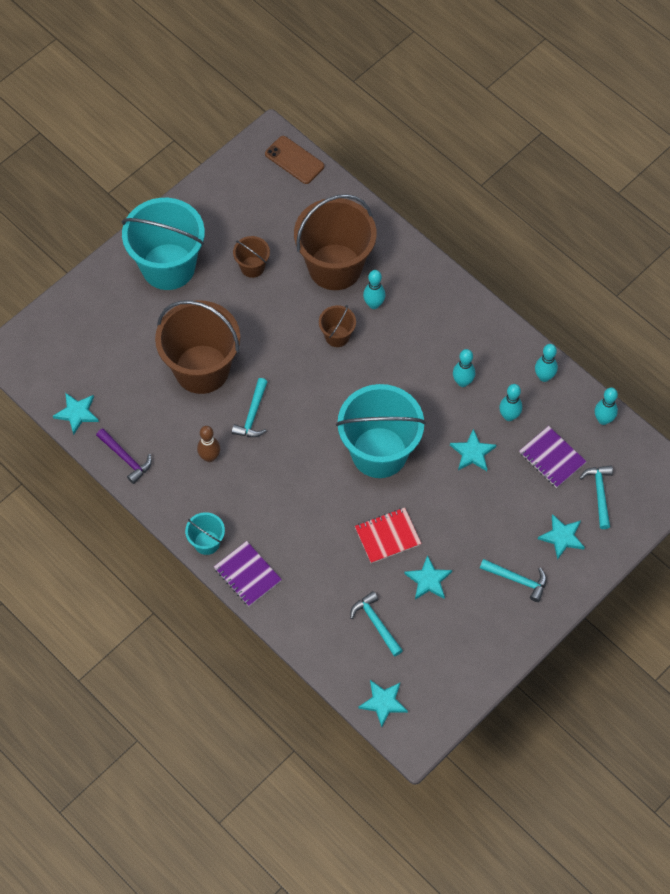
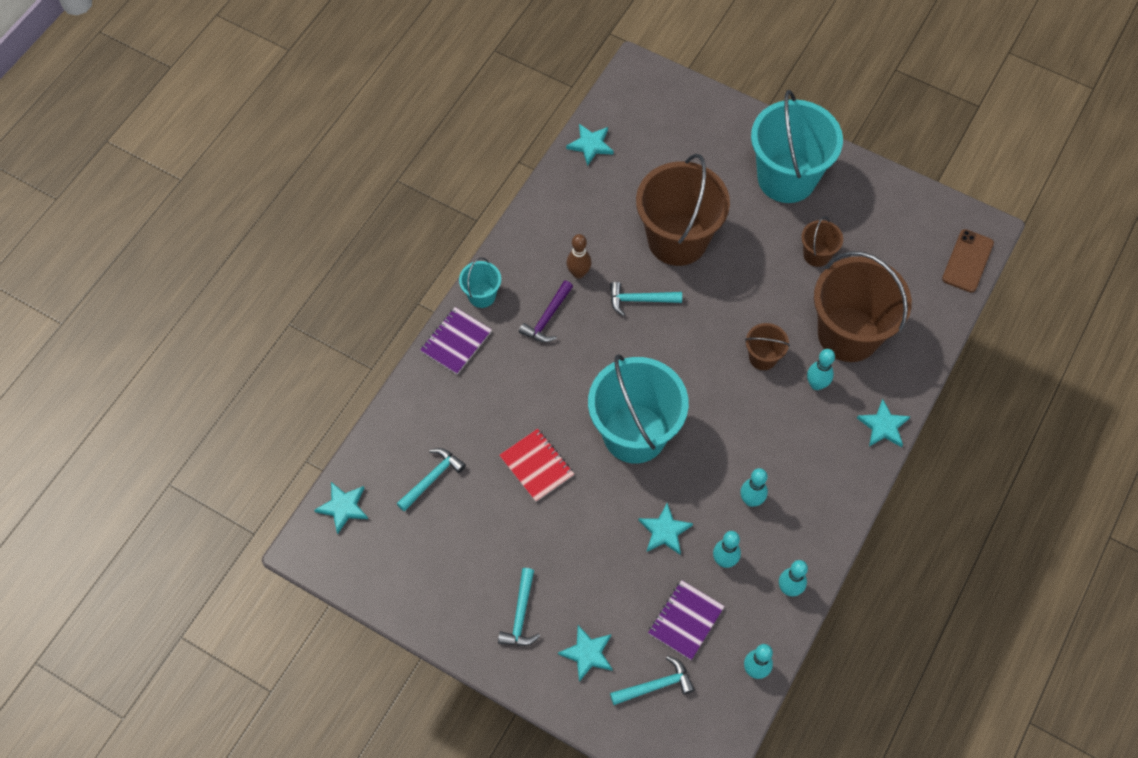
camera: 75 degrees right, 0 degrees up
purple hammer [96,428,152,484] -> purple hammer moved to [519,280,573,342]
turquoise star [404,555,452,600] -> turquoise star moved to [857,399,911,447]

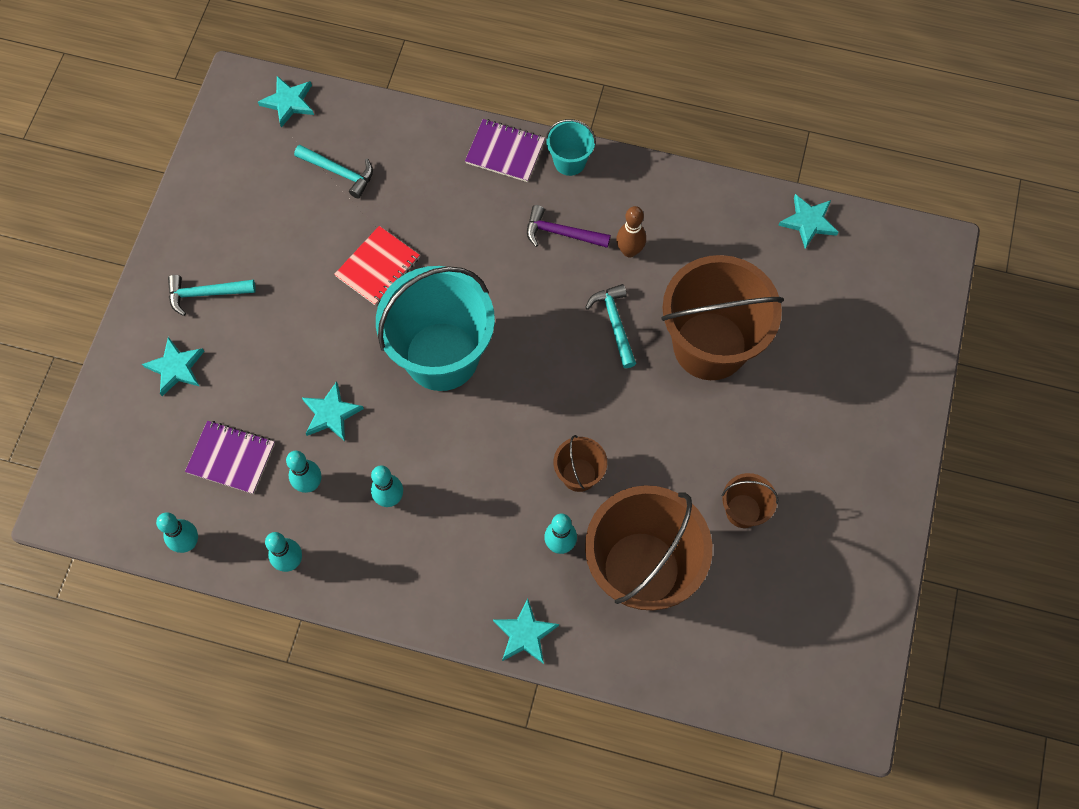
camera: 75 degrees right, 5 degrees up
turquoise hammer [610,656,694,705] -> none
turquoise bucket [751,90,843,203] -> none
brown phone [942,229,994,293] -> none

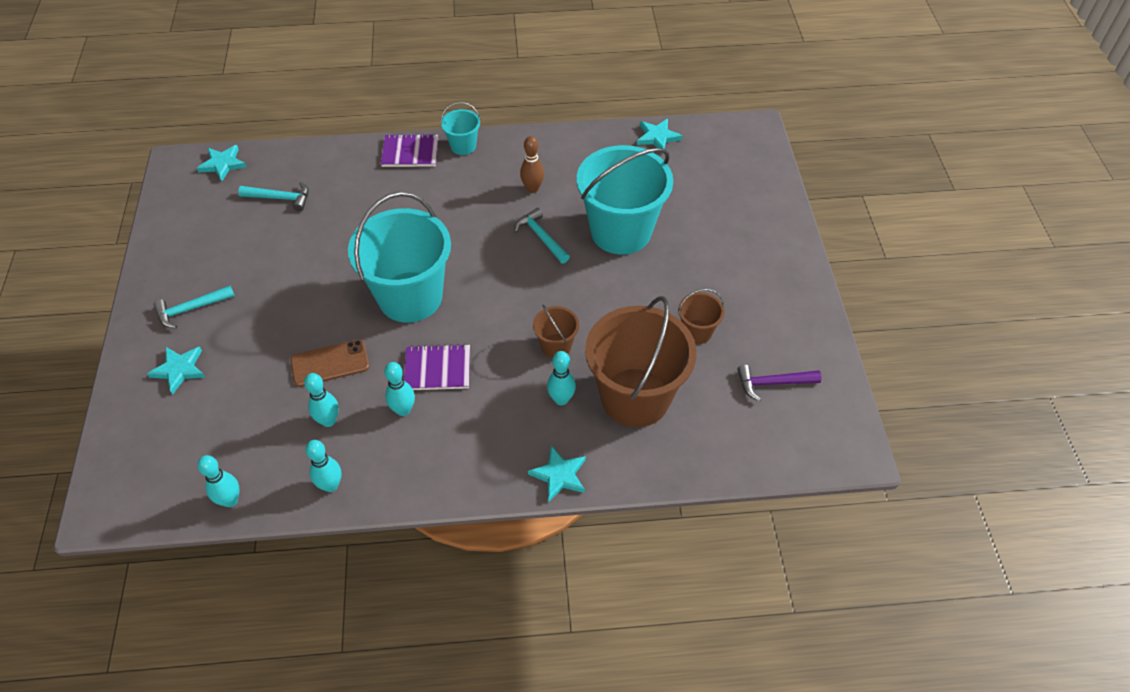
camera: 20 degrees left, 15 degrees down
purple notebook [185,421,275,494] -> purple notebook moved to [404,344,470,390]
turquoise star [302,381,364,441] -> brown phone [290,339,369,387]
red notebook [334,226,420,306] -> none
purple hammer [527,205,611,248] -> purple hammer moved to [737,365,821,401]
brown bucket [661,255,784,380] -> turquoise bucket [577,145,673,255]

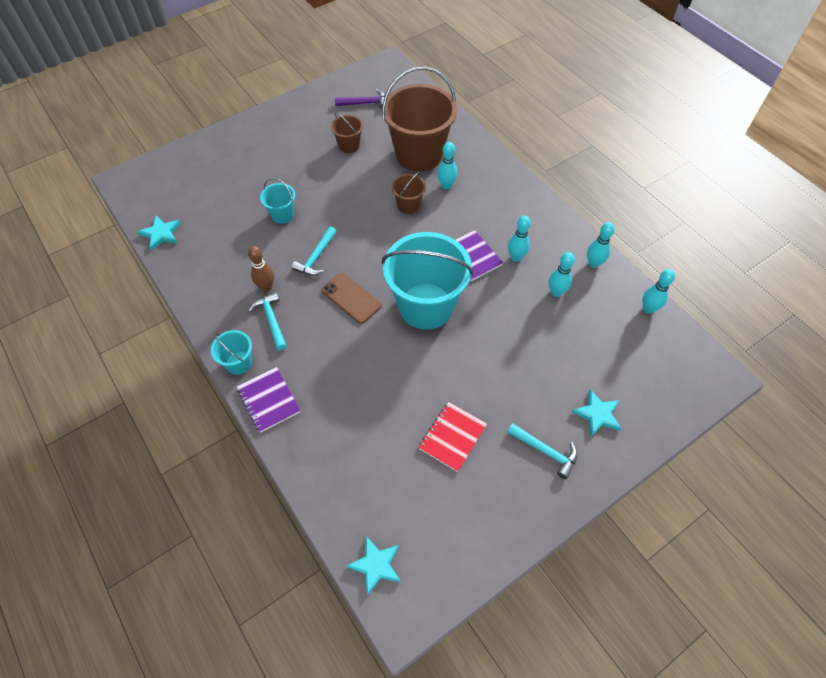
camera: 120 degrees left, 5 degrees up
turquoise hammer [238,182,309,211] -> turquoise hammer moved to [249,292,287,351]
brown phone [290,339,369,387] -> brown phone moved to [321,273,382,324]
turquoise star [528,446,586,502] -> none
turquoise bucket [577,145,673,255] -> turquoise bucket [260,178,295,224], size x0.45
purple hammer [737,365,821,401] -> purple hammer turned 60 degrees counterclockwise [335,89,385,110]
none -> red notebook [418,402,487,472]

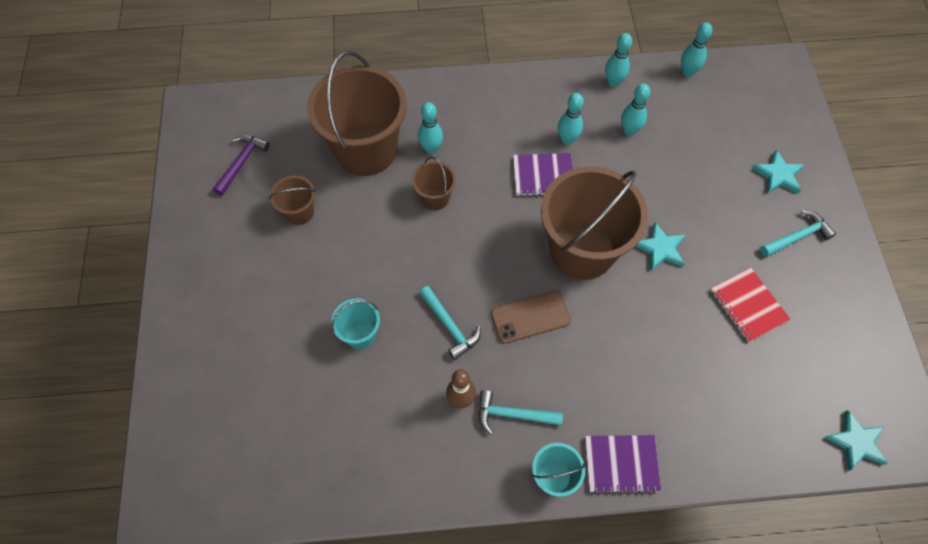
camera: 60 degrees left, 5 degrees up
turquoise star [138,215,181,251] -> turquoise star moved to [635,222,685,271]
turquoise bucket [382,232,473,330] -> brown bucket [541,166,648,280]

